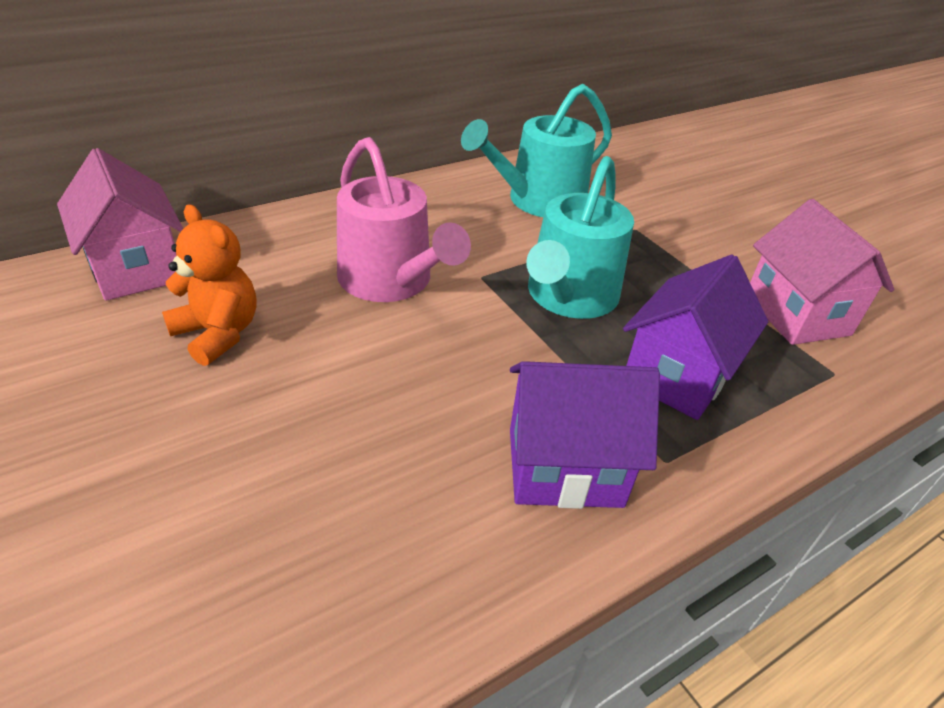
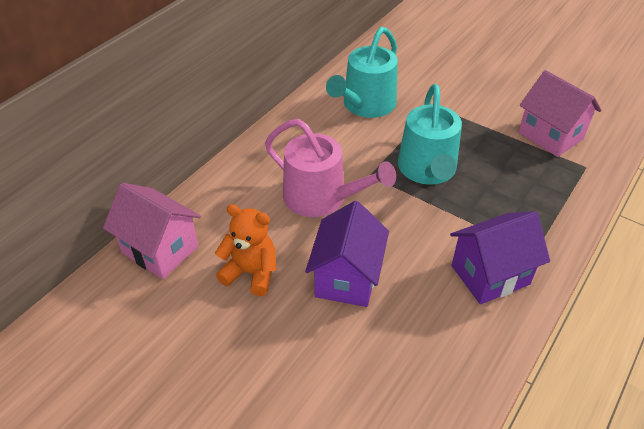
camera: 20 degrees left, 5 degrees up
purple house [623,254,768,420] -> purple house moved to [305,201,389,307]

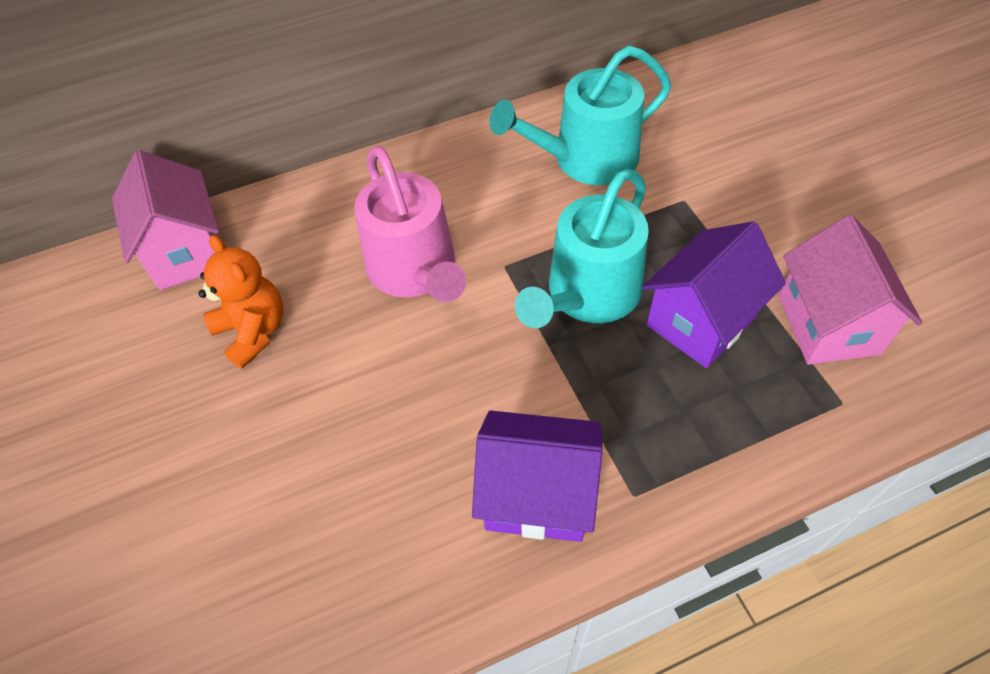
camera: 35 degrees right, 10 degrees up
purple house [305,201,389,307] -> purple house moved to [642,221,786,368]

